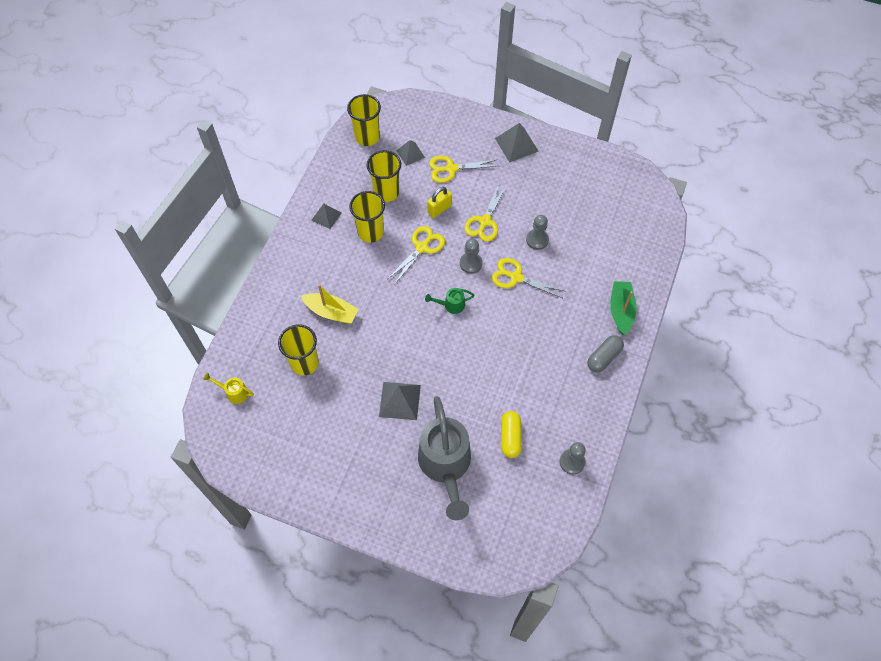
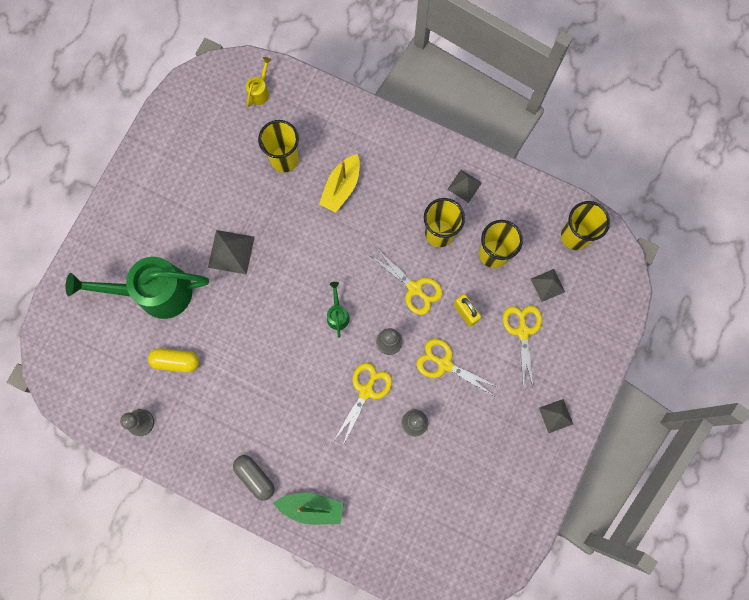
camera: 95 degrees right, 15 degrees up
grey watering can [418,396,471,520] -> green watering can [66,257,209,319]
grey pyramid [495,123,539,163] -> grey pyramid [539,399,573,433], size x0.65

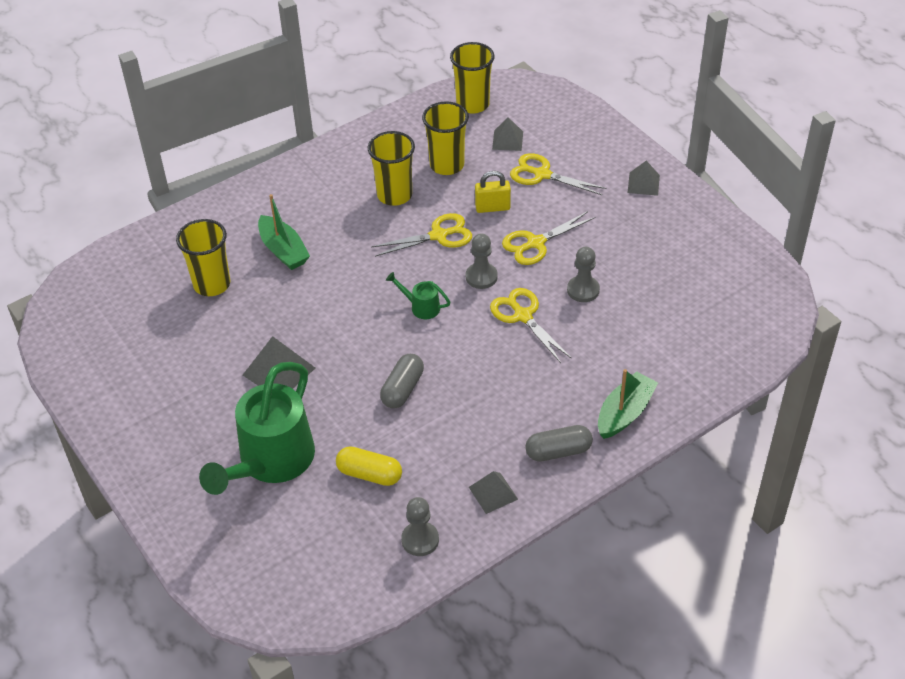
camera: 60 degrees left, 30 degrees down
yellow capsule [148,348,199,373] -> yellow capsule turned 75 degrees clockwise [336,446,402,486]
yellow watering can [246,57,271,107] -> none
yellow boat [319,154,360,213] -> green boat [258,194,310,270]
grey pyramid [447,170,482,203] -> grey pyramid moved to [469,471,518,514]
none -> grey capsule [380,354,424,408]

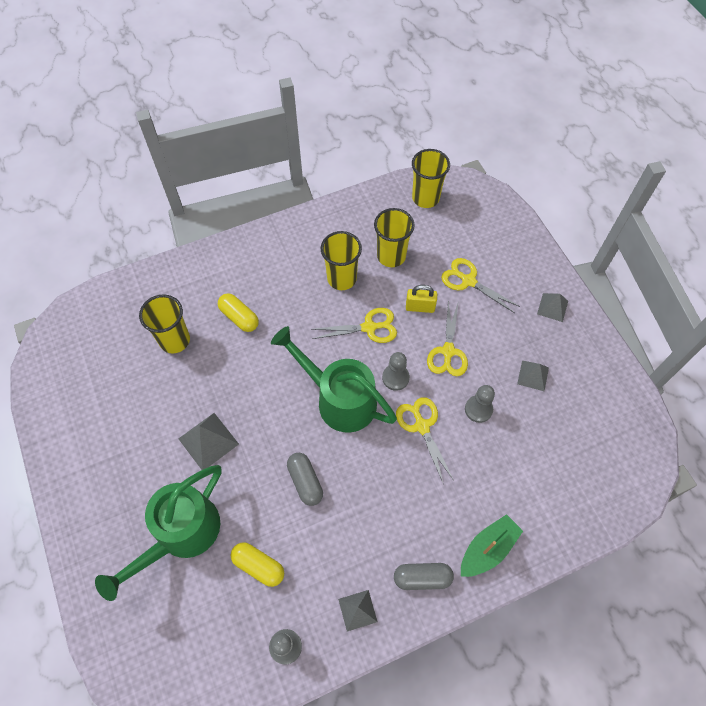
camera: 10 degrees right, 15 degrees up
green boat [258,194,310,270] -> yellow capsule [218,293,259,332]
grey capsule [380,354,424,408] -> grey capsule turned 60 degrees counterclockwise [287,453,323,506]
green watering can [386,272,451,319] -> green watering can [271,326,397,433], size x2.40
grey pyramid [492,117,523,151] -> grey pyramid moved to [517,361,549,391]
yellow scissors [502,211,595,265] -> yellow scissors turned 60 degrees counterclockwise [427,301,468,376]

